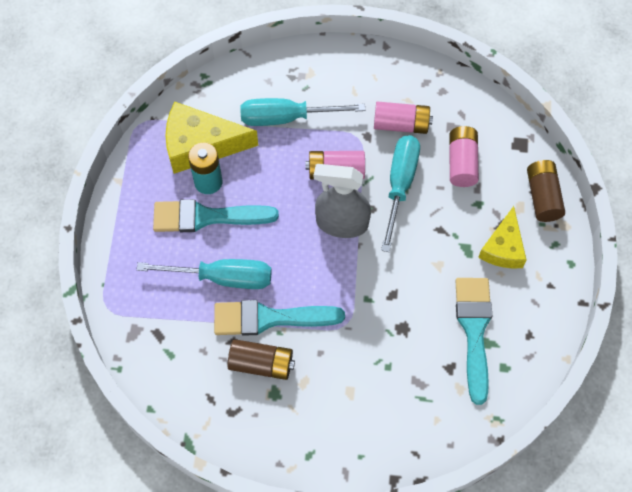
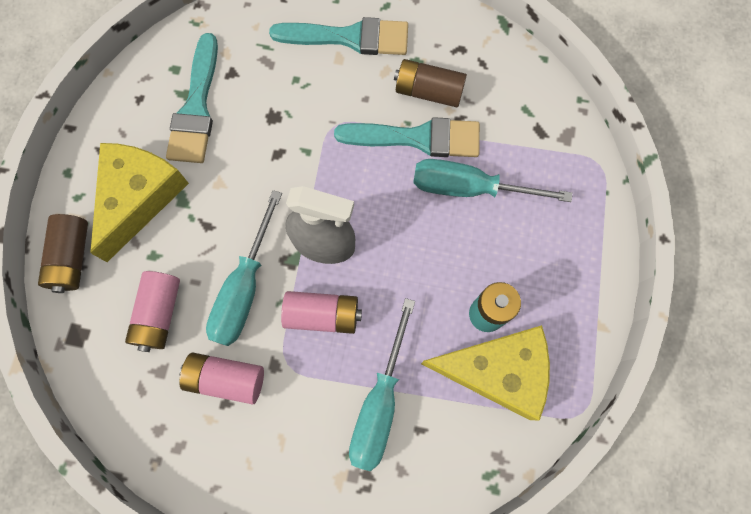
camera: 175 degrees left, 10 degrees up
turquoise brush [153,199,279,232] -> turquoise brush moved to [269,17,408,55]
turquoise screwdriver [240,98,365,126] -> turquoise screwdriver turned 105 degrees clockwise [349,298,415,471]
yellow cheese [478,206,527,269] -> yellow cheese [90,143,189,262], size x1.55

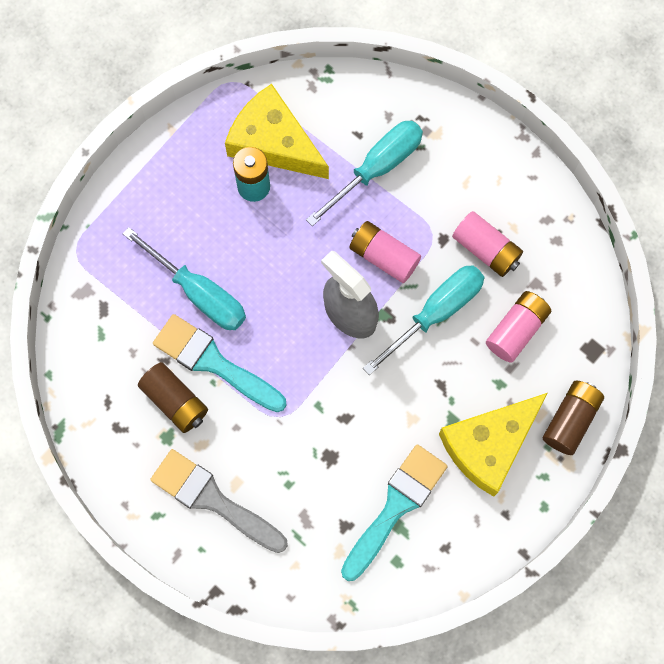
camera: 150 degrees left, 0 degrees up
turquoise brush [269,17,408,55] -> grey brush [150,449,288,553]

